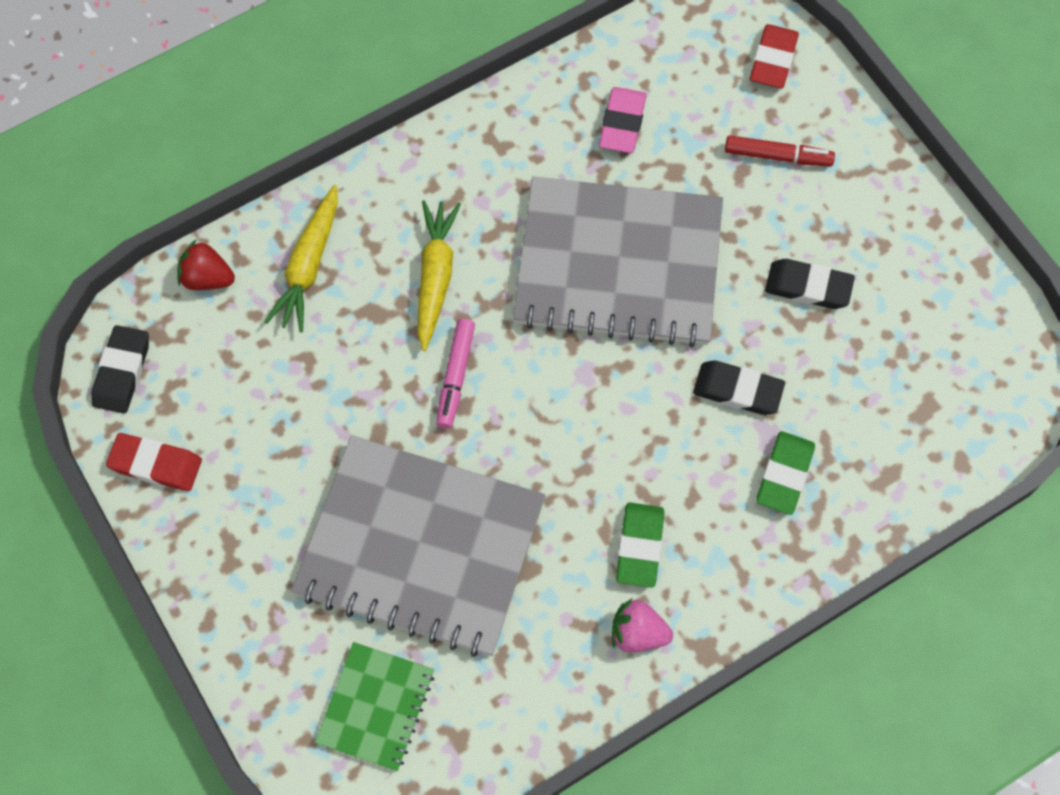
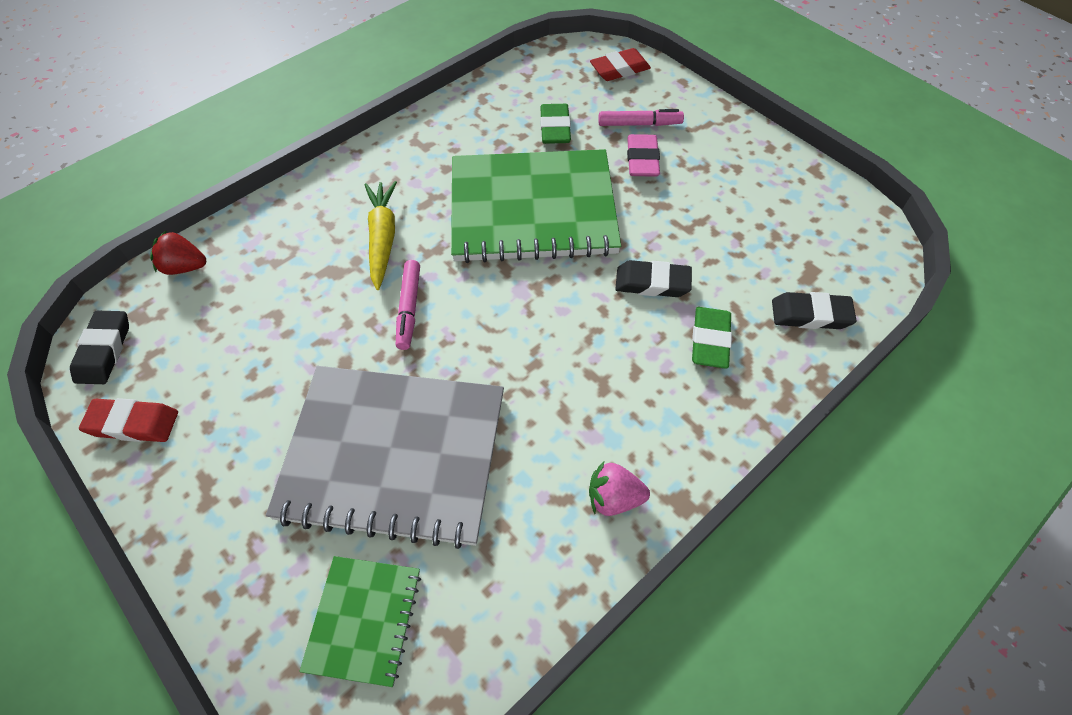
camera: 10 degrees left, 10 degrees down
yellow carrot [265,185,338,332] -> none
grey notebook [512,176,723,347] -> green notebook [451,149,621,263]
pink eraser [599,87,647,153] -> pink eraser moved to [627,134,660,177]
green eraser [616,503,664,588] -> green eraser moved to [540,104,571,144]
red marker [725,135,835,167] -> pink marker [598,109,684,126]
red eraser [750,24,799,88] -> red eraser turned 60 degrees clockwise [590,48,651,81]
black eraser [765,259,855,309] -> black eraser moved to [772,292,857,329]

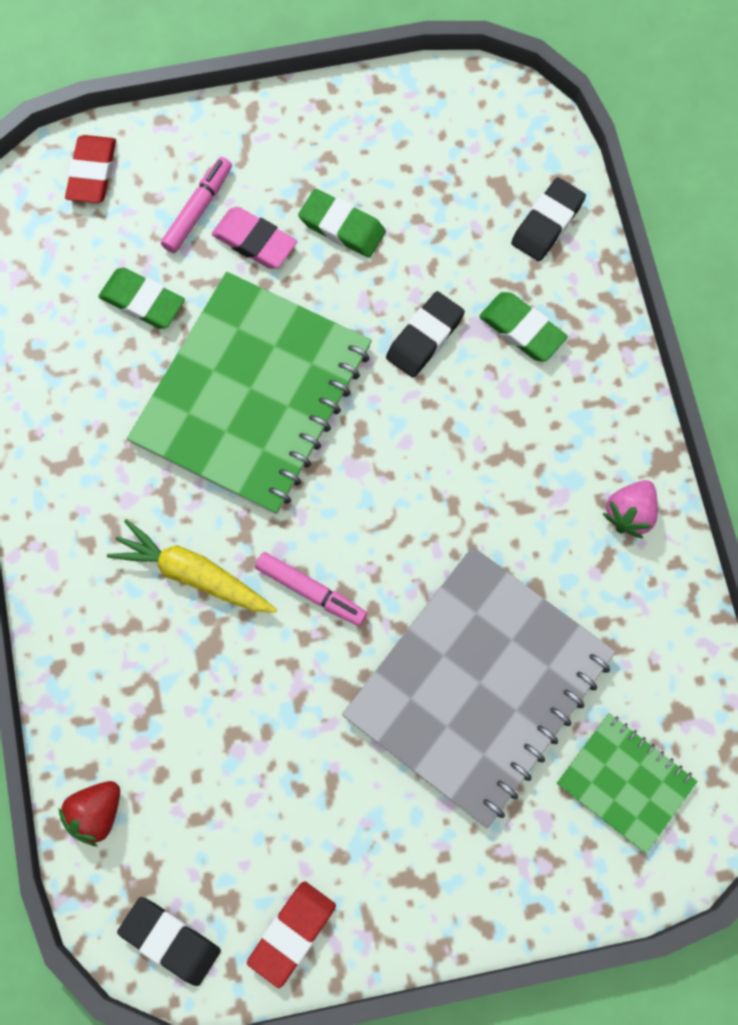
camera: 60 degrees left, 15 degrees up
none -> green eraser [298,189,386,258]

